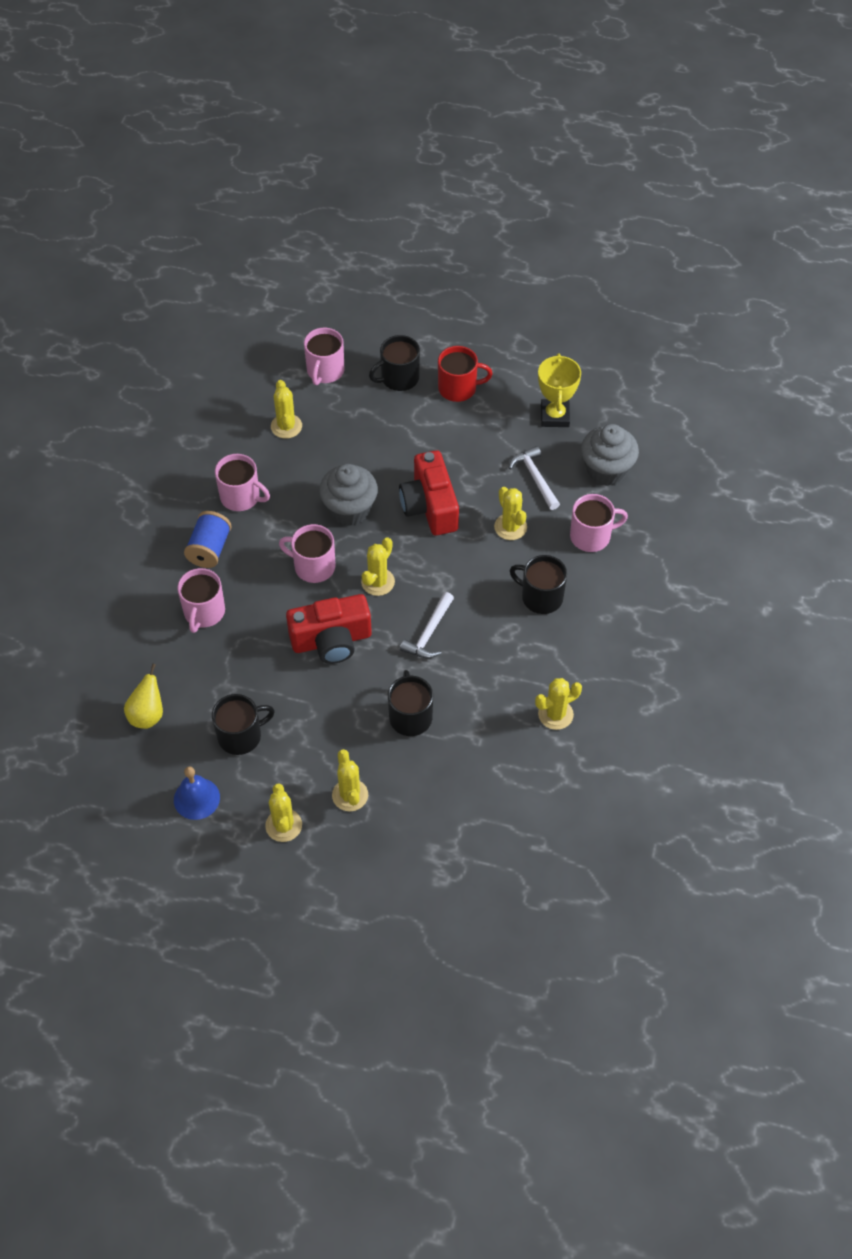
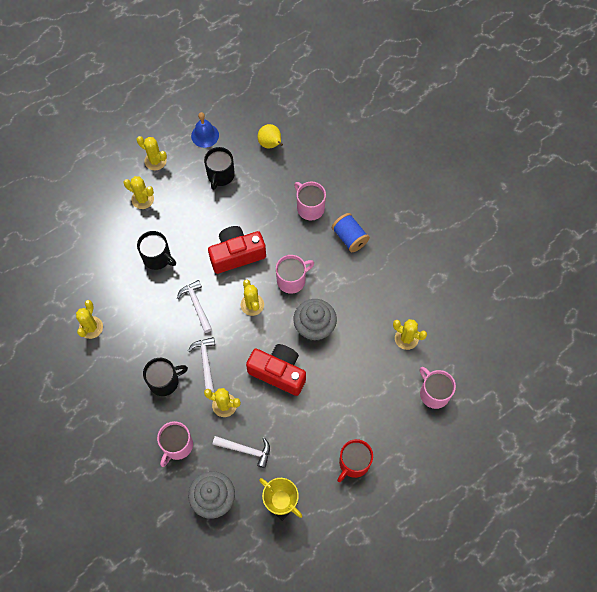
camera: 130 degrees right, 10 degrees up
pink mug [215,454,270,511] -> none
red camera [286,594,372,664] -> red camera turned 45 degrees clockwise [208,226,266,274]
black mug [369,335,420,391] -> none
none -> white hammer [188,337,215,392]

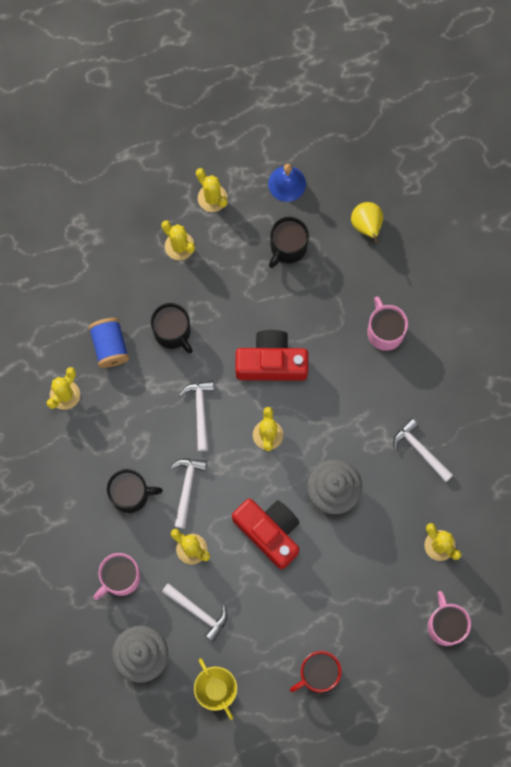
camera: 20 degrees right, 10 degrees up
pink mug [276,255,314,294] -> none
blue spool [332,213,370,252] -> blue spool moved to [88,318,129,368]
none -> white hammer [393,418,453,482]

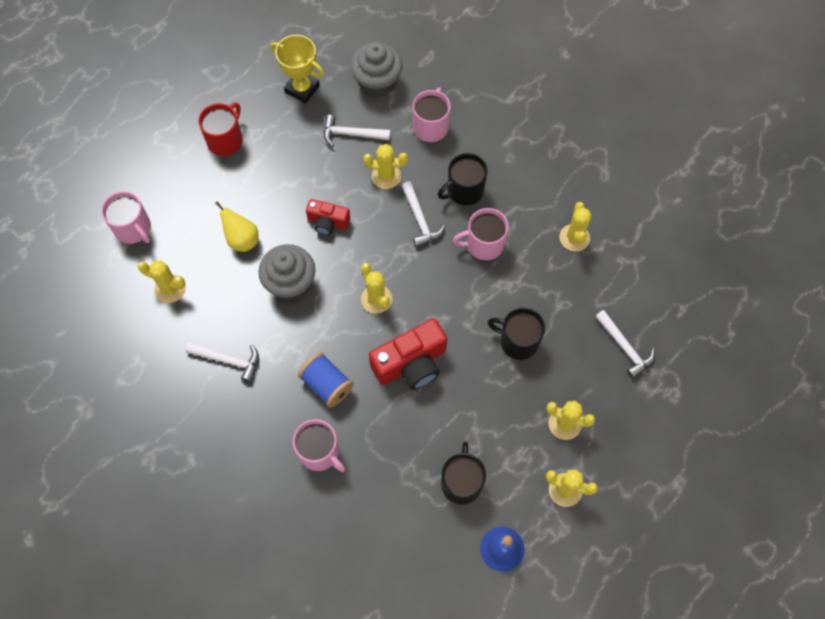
camera: 150 degrees right, 10 degrees down
blue spool [88,318,129,368] -> blue spool moved to [298,352,354,408]
white hammer [179,381,214,451] -> white hammer moved to [595,310,655,379]
red camera [232,499,300,569] -> red camera [306,199,350,235], size x0.58
yellow pear [351,202,383,243] -> yellow pear moved to [215,201,259,252]
none -> pink mug [453,208,509,260]

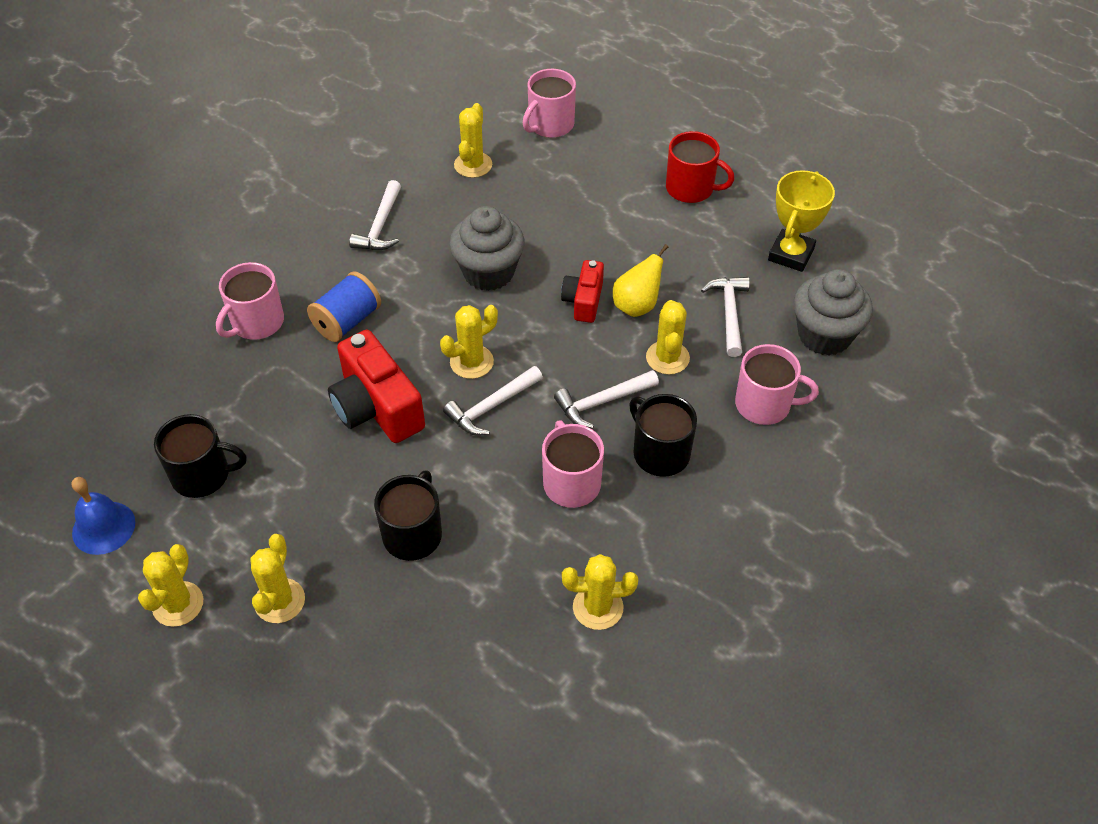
camera: 85 degrees right, 15 degrees down
yellow pear [215,201,259,252] -> yellow pear moved to [613,244,668,317]
white hammer [595,310,655,379] -> white hammer moved to [443,366,543,436]

